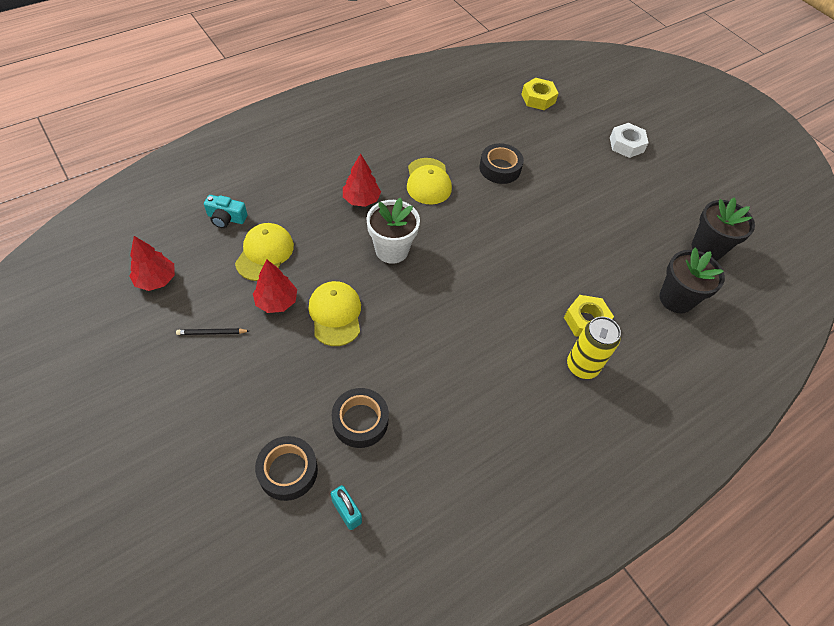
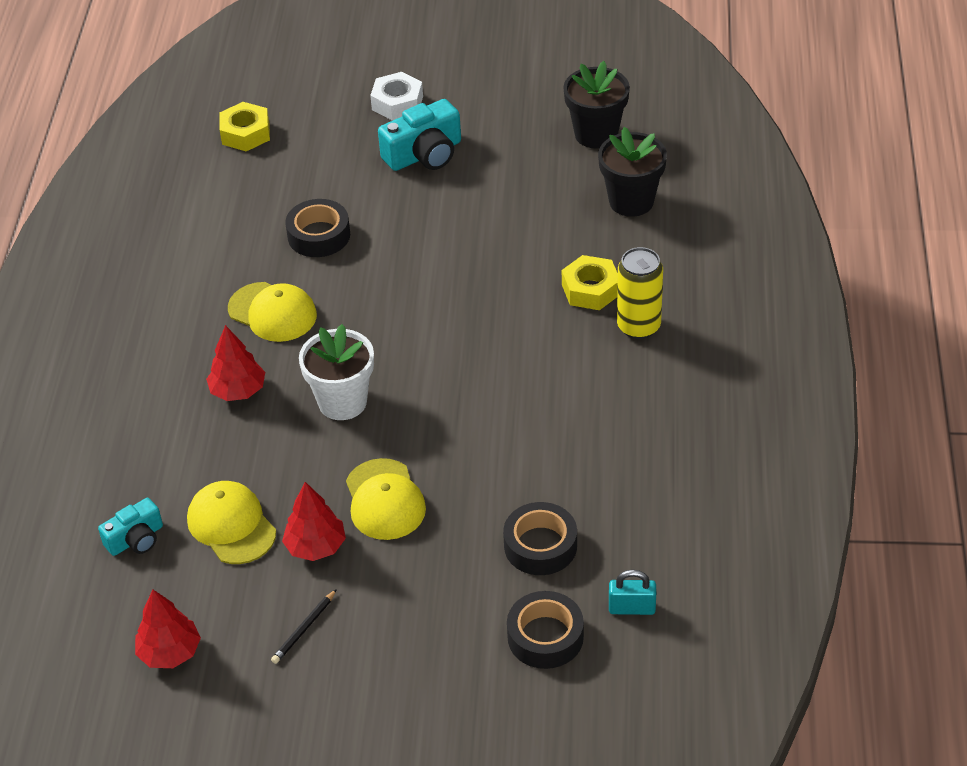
camera: 45 degrees left, 10 degrees down
yellow cap [308,281,361,346] -> yellow cap turned 135 degrees counterclockwise [346,458,426,540]
none -> turquoise camera [378,99,461,171]

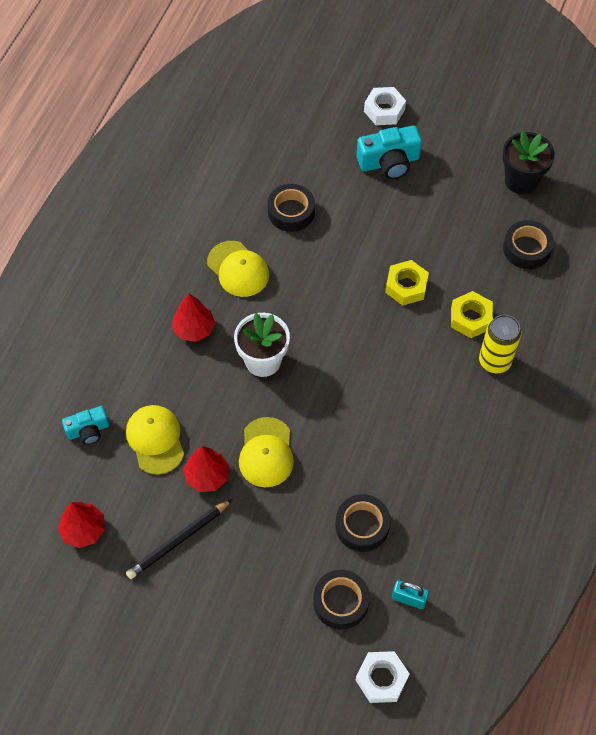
camera: 15 degrees right, 15 degrees up
yellow nut [219,102,270,151] -> yellow nut moved to [385,260,429,306]
black pencil [271,589,337,664] -> black pencil [126,499,232,579], size x1.73
black flower pot [598,127,667,217] -> black tape [503,220,554,269]
none -> white nut [356,651,409,703]

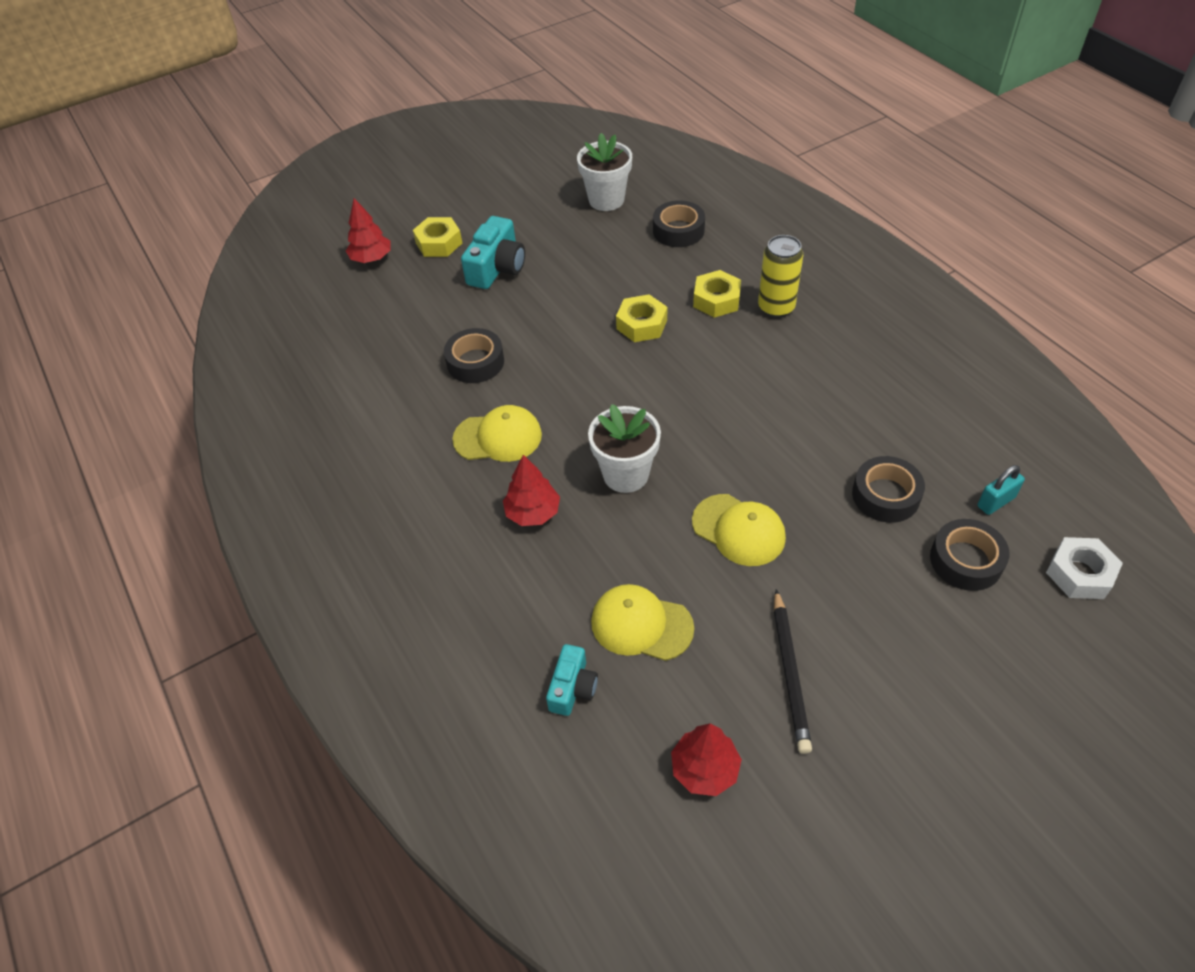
camera: 50 degrees left, 10 degrees down
red tree [183,446,229,492] -> red tree moved to [346,198,390,263]
white nut [364,87,406,125] -> yellow nut [413,217,462,257]
black flower pot [502,131,555,194] -> white flower pot [577,133,632,211]

